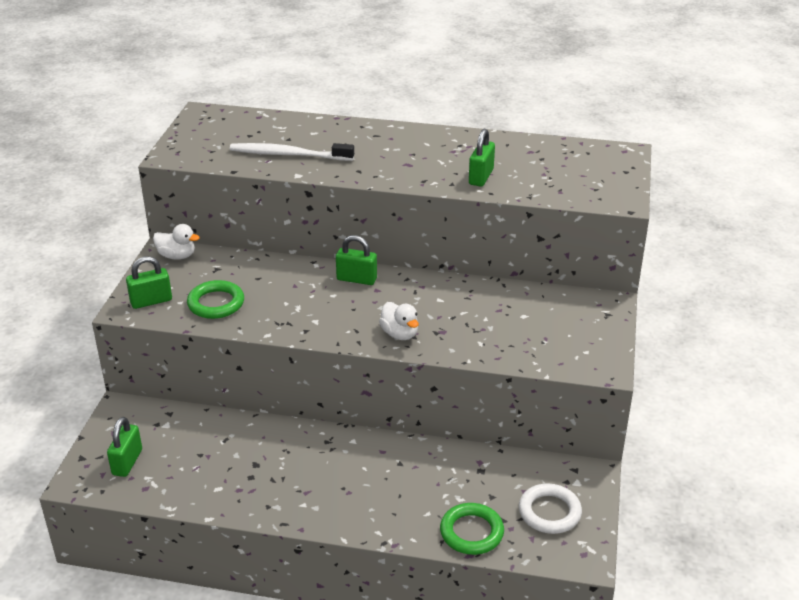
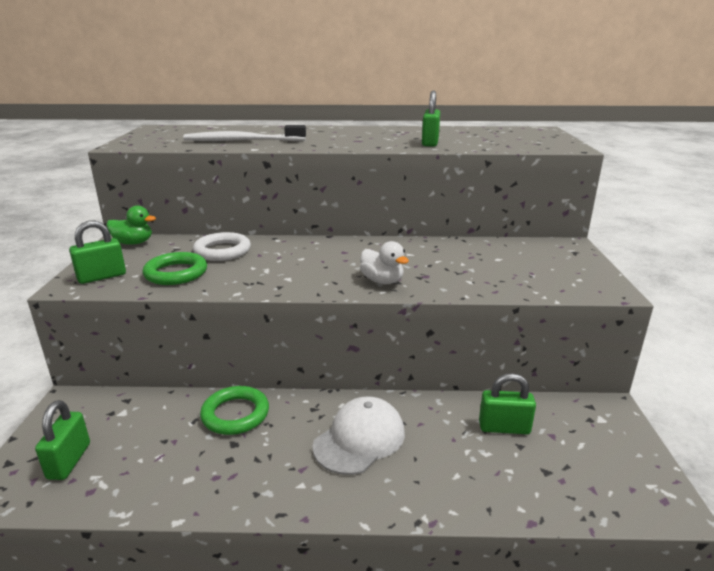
camera: 10 degrees left, 10 degrees down
white duck [153,224,200,260] -> green duck [106,206,156,245]
green padlock [336,235,377,285] -> green padlock moved to [479,373,536,434]
green ring [440,503,504,555] -> green ring moved to [200,386,269,435]
white ring [519,484,582,534] -> white ring moved to [193,232,251,261]
none -> white cap [312,396,405,475]

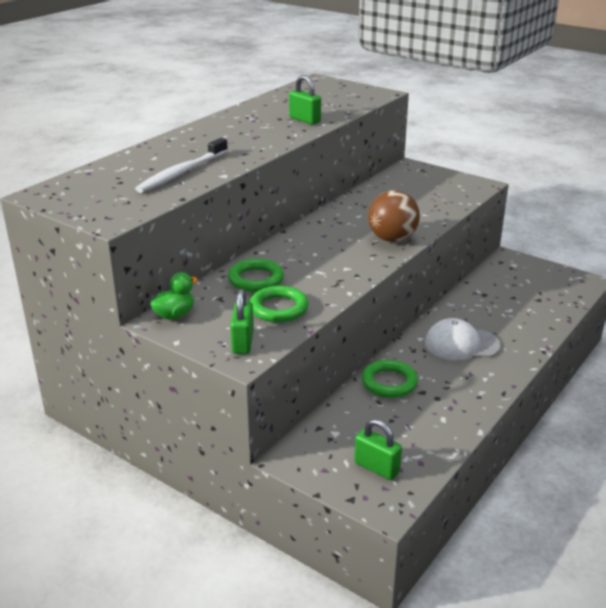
camera: 55 degrees left, 5 degrees up
white ring [193,232,251,261] -> green ring [228,259,284,292]
white cap [312,396,405,475] -> white cap turned 75 degrees counterclockwise [425,318,501,361]
white duck [360,241,409,284] -> brown ball [368,190,420,242]
green padlock [479,373,536,434] -> none

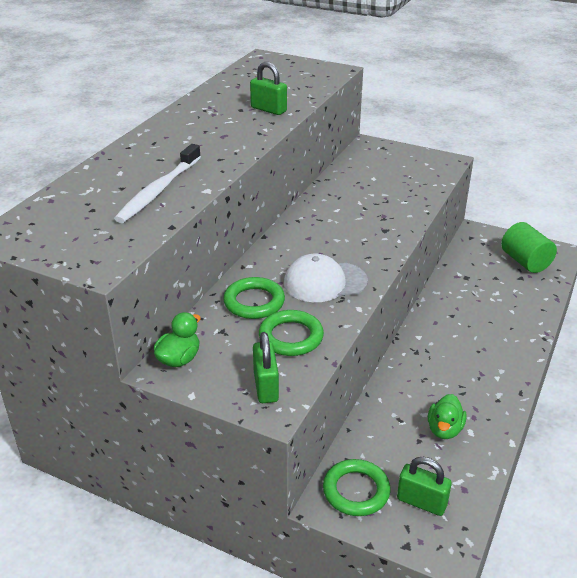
camera: 10 degrees left, 5 degrees up
green ring [362,360,418,398] -> green ring moved to [323,459,391,516]
brown ball [368,190,420,242] -> none
white cap [425,318,501,361] -> white cap moved to [284,254,368,302]
none -> green duck [428,394,467,439]
none -> green cylinder [501,222,557,273]

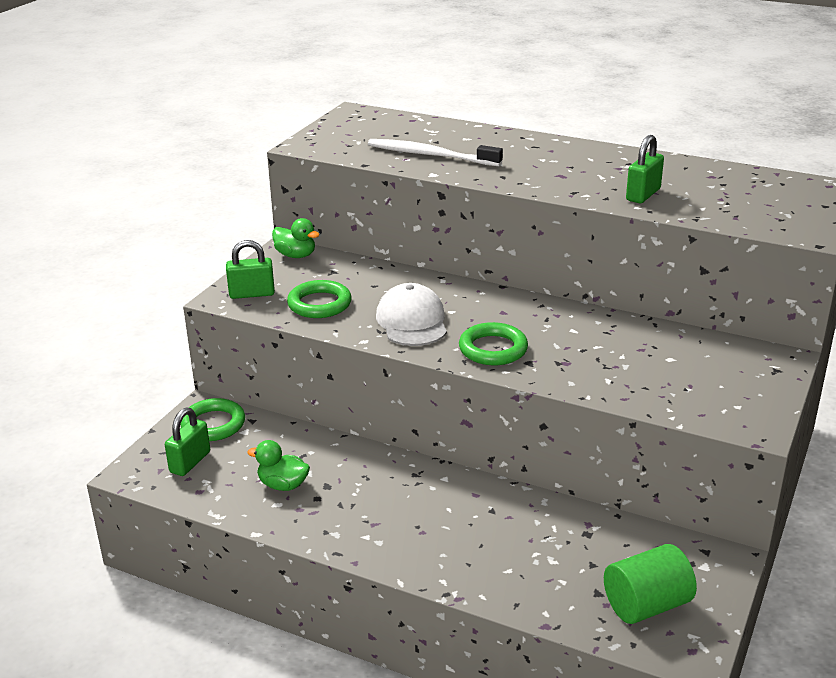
camera: 90 degrees right, 5 degrees down
green ring [223,277,285,319] -> green ring moved to [459,322,528,365]

